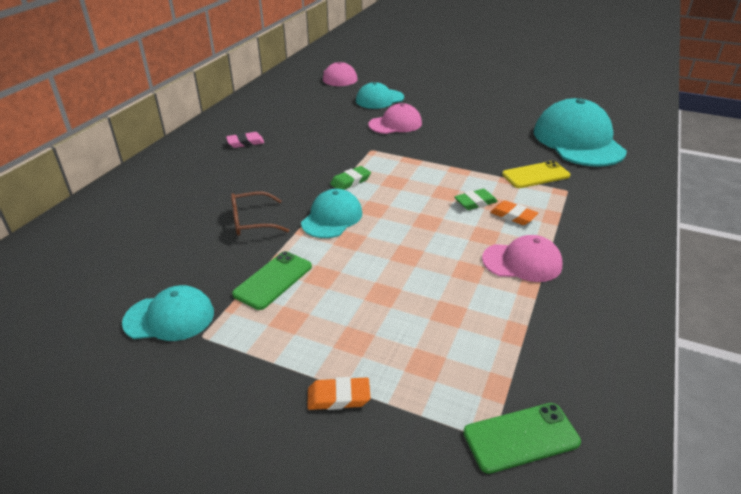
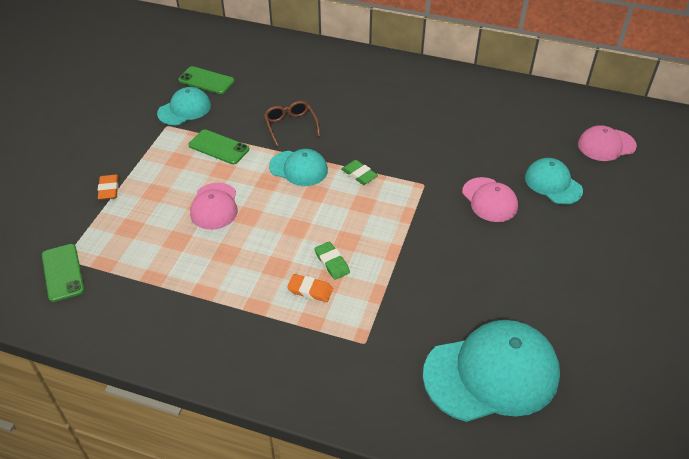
camera: 85 degrees right, 10 degrees up
turquoise cap [122,285,214,341] -> turquoise cap turned 120 degrees counterclockwise [157,87,211,125]
pink eraser [226,132,264,148] -> none
pink cap [482,235,563,282] -> pink cap moved to [190,183,238,230]
orange eraser [490,201,538,225] -> orange eraser turned 75 degrees clockwise [287,274,333,302]
yellow phone [502,161,570,188] -> none
none -> green phone [178,66,235,94]

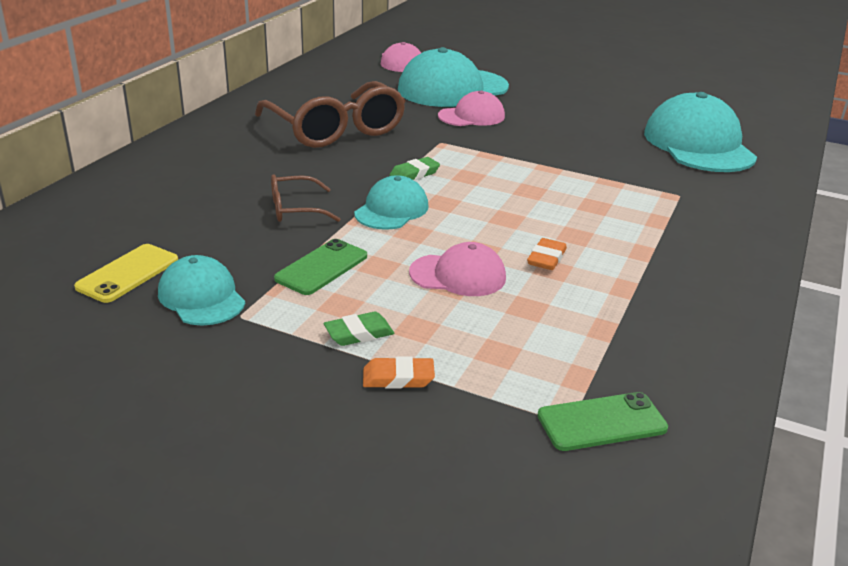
camera: 85 degrees left, 15 degrees down
green phone [178,66,235,94] -> yellow phone [74,244,178,303]
orange eraser [287,274,333,302] -> orange eraser moved to [527,238,567,270]
green eraser [314,241,350,280] -> green eraser moved to [324,312,394,346]
turquoise cap [525,158,583,205] -> turquoise cap [398,47,509,107], size x1.80
none -> brown glasses [255,81,405,148]

